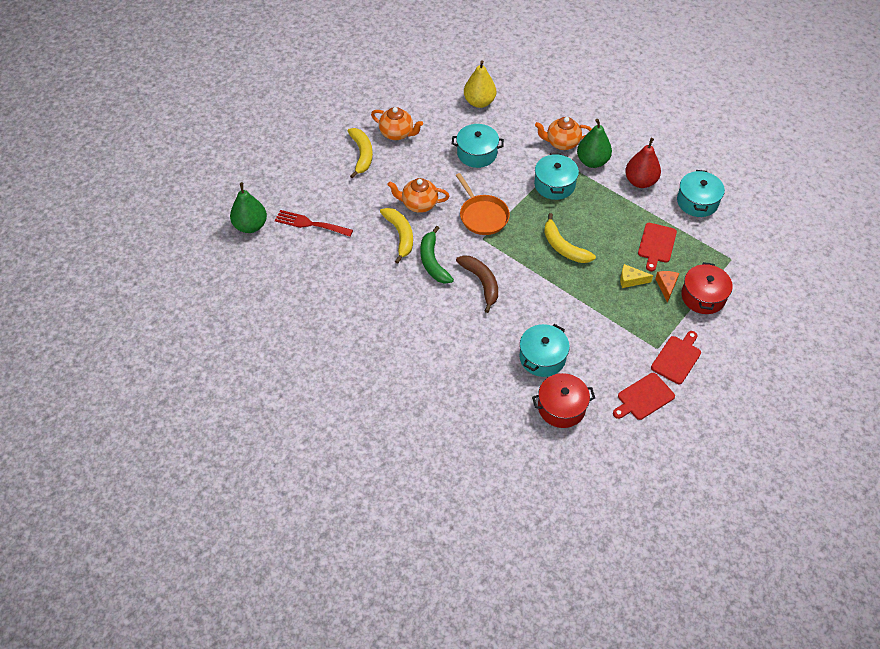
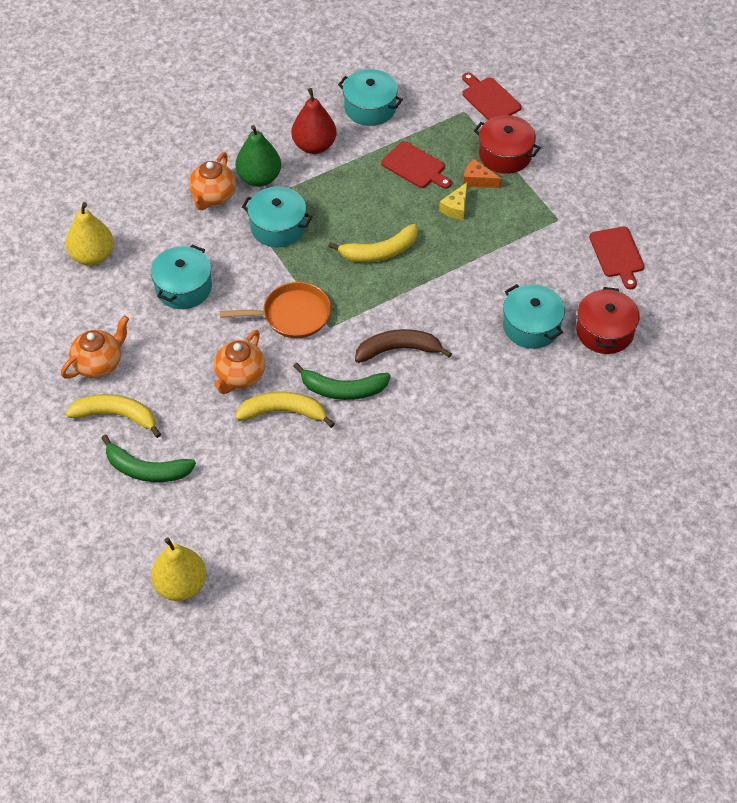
camera: 70 degrees left, 0 degrees up
green pear [230,182,267,233] -> yellow pear [151,537,207,601]
red fork [275,210,353,237] -> none
red cutting board [651,331,701,384] -> red cutting board moved to [462,73,522,120]
none -> green banana [101,434,196,482]

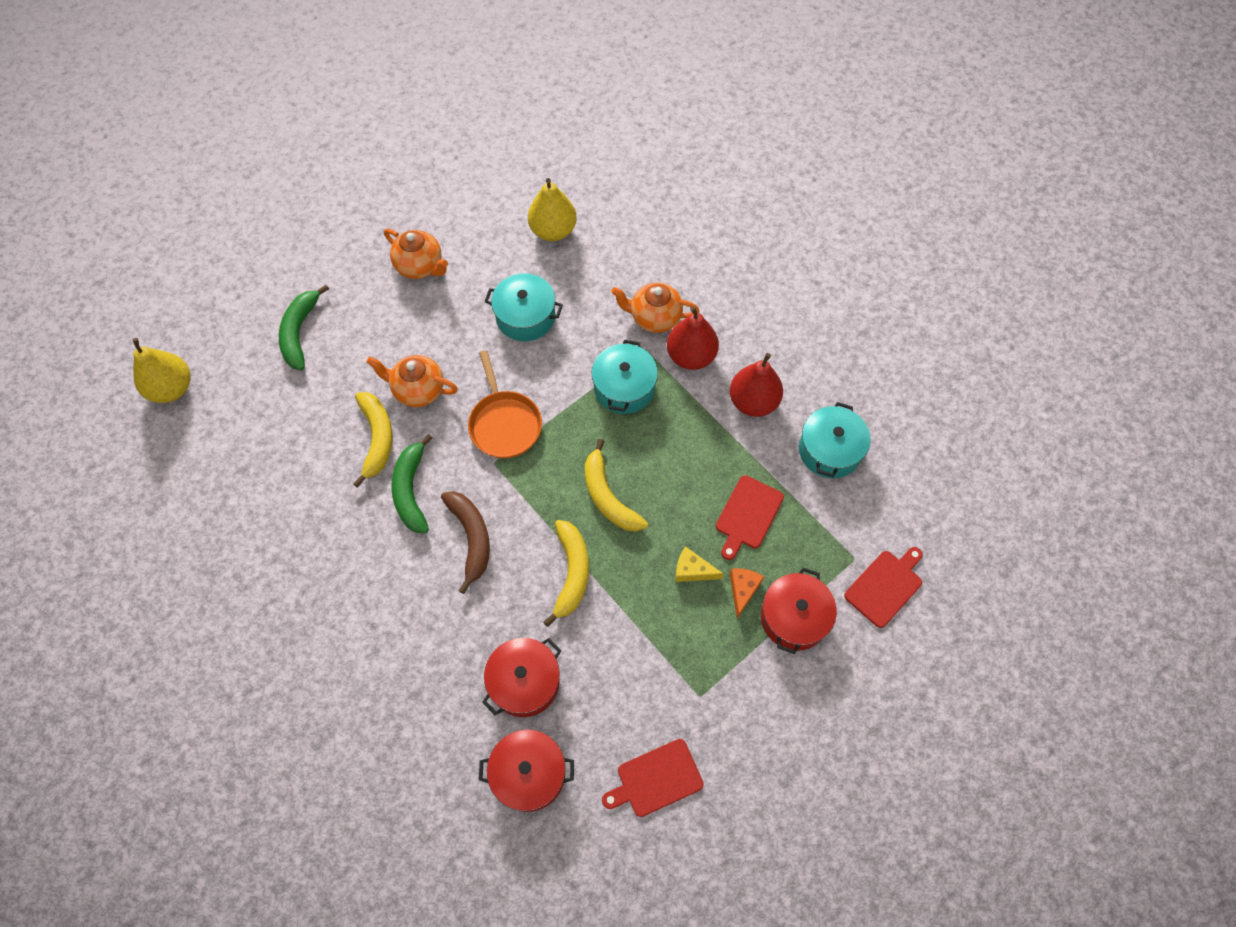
camera: 80 degrees right, 10 degrees up
yellow banana [66,394,161,438] -> yellow banana moved to [543,520,589,627]
green pear [235,125,281,187] -> red pear [667,306,719,370]
turquoise pot [503,284,565,349] -> red pot [482,638,561,717]

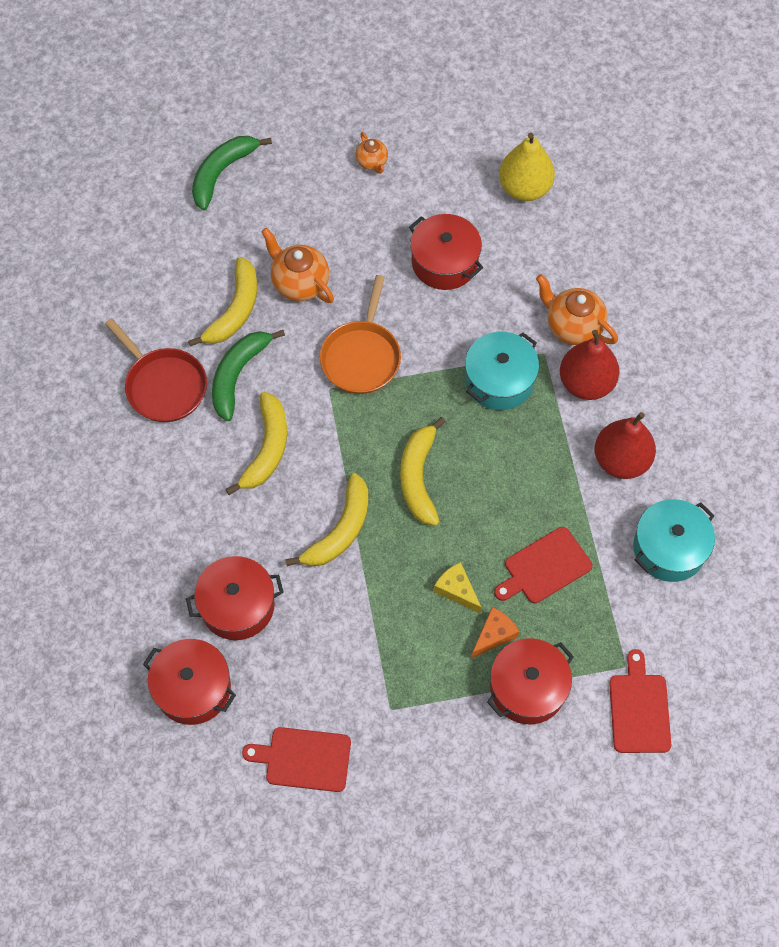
camera: 30 degrees right, 0 degrees up
yellow pear [132,338,190,403] -> none
orange teapot [384,229,448,279] -> orange teapot [356,132,388,174], size x0.58
brown banana [441,491,490,594] -> yellow banana [226,392,287,495]
turquoise pot [484,273,563,341] -> red pot [409,214,483,290]
red cutting board [844,547,923,628] -> red cutting board turned 75 degrees counterclockwise [609,649,671,753]
none -> red pan [105,318,207,422]

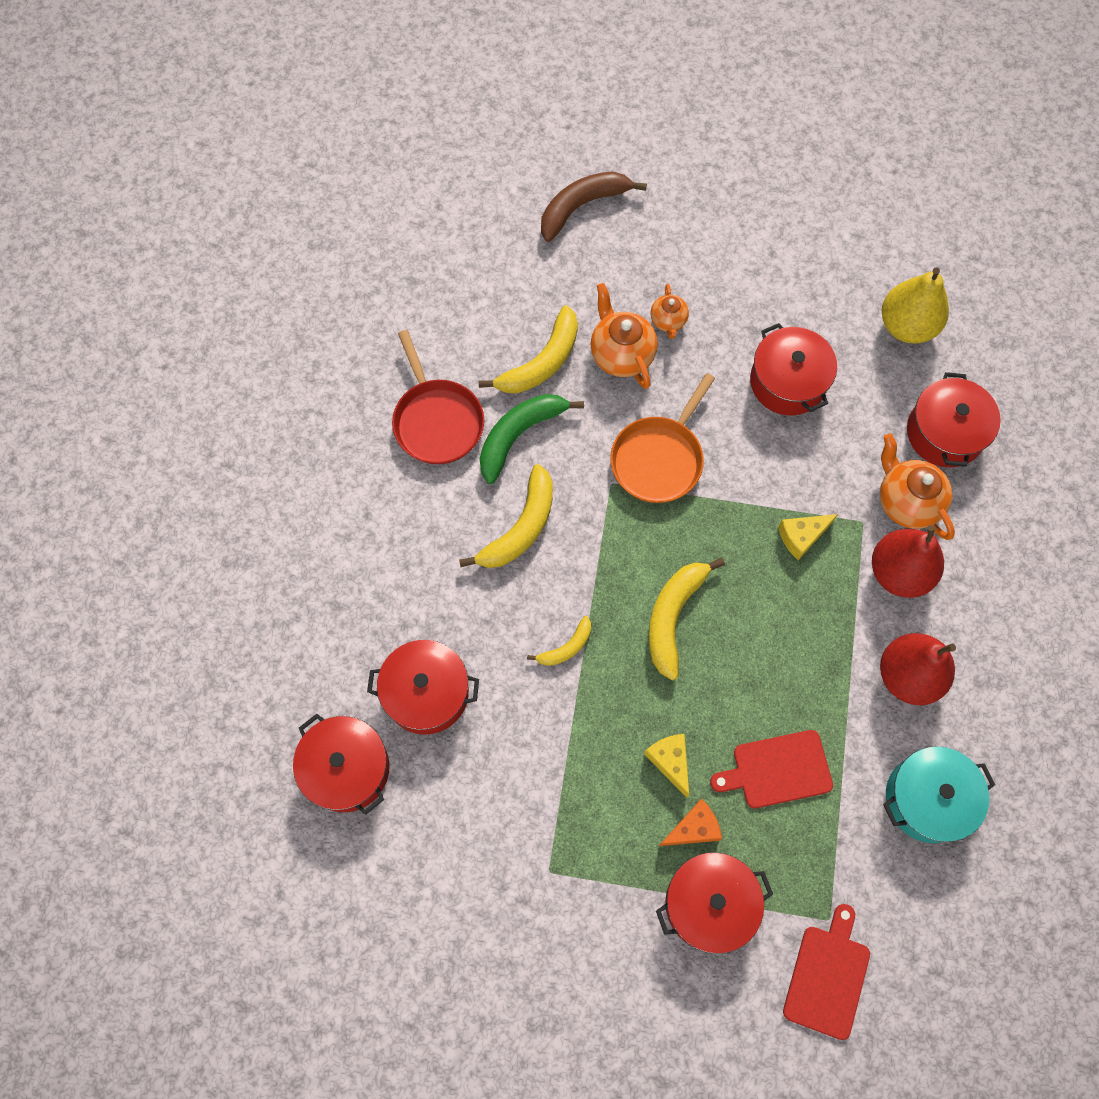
camera: 20 degrees right, 5 degrees up
green banana [192,136,272,210] -> brown banana [541,171,647,242]
red cutting board [242,727,351,792] -> none
yellow banana [285,473,368,567] -> yellow banana [527,616,591,666], size x0.55
orange teapot [356,132,388,174] -> orange teapot moved to [651,284,689,339]
turquoise pot [465,332,539,410] -> yellow cheese [778,514,838,560]
none -> red pot [907,372,1001,467]

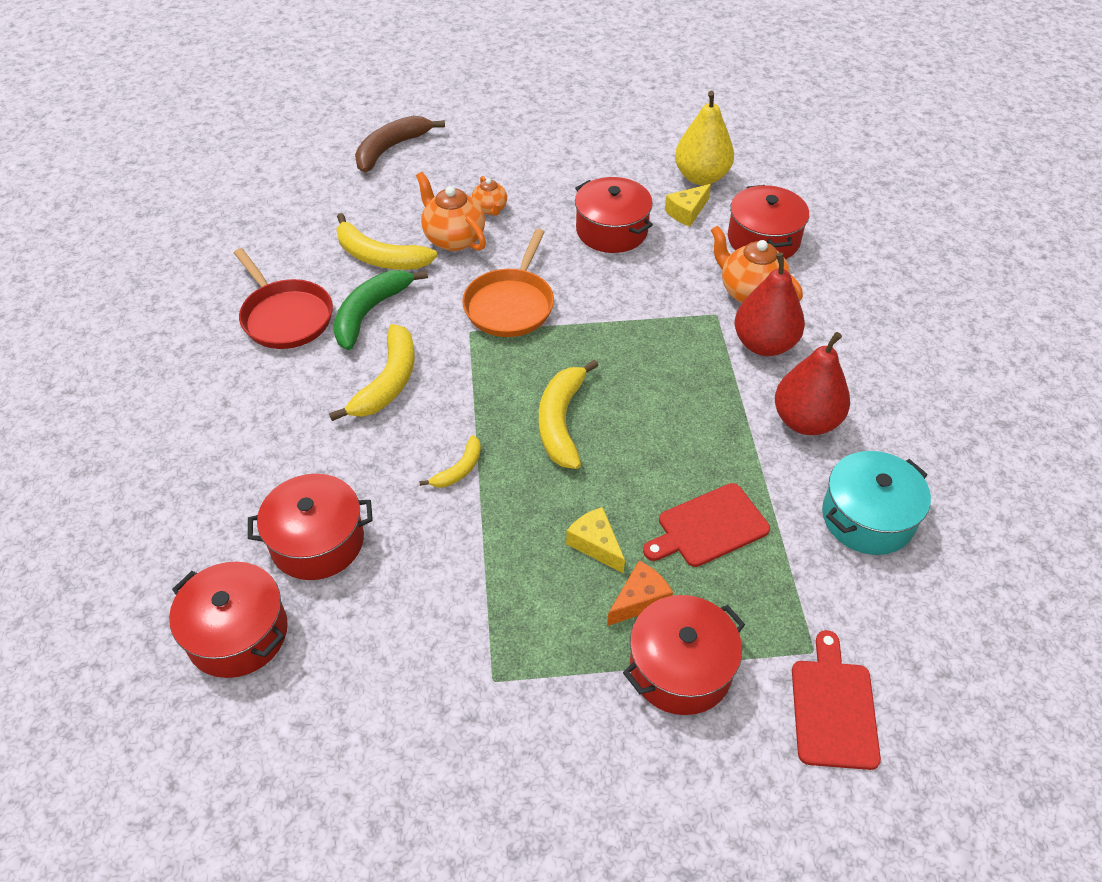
camera: 15 degrees left, 20 degrees down
yellow banana [479,305,578,393] -> yellow banana turned 90 degrees clockwise [336,213,437,270]
yellow cheese [778,514,838,560] -> yellow cheese moved to [665,184,711,227]

